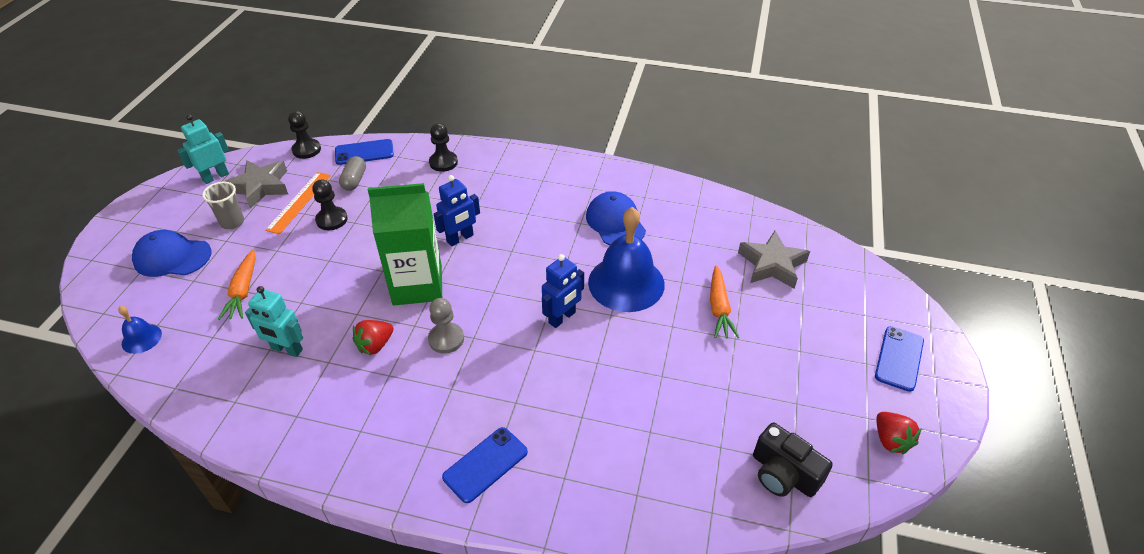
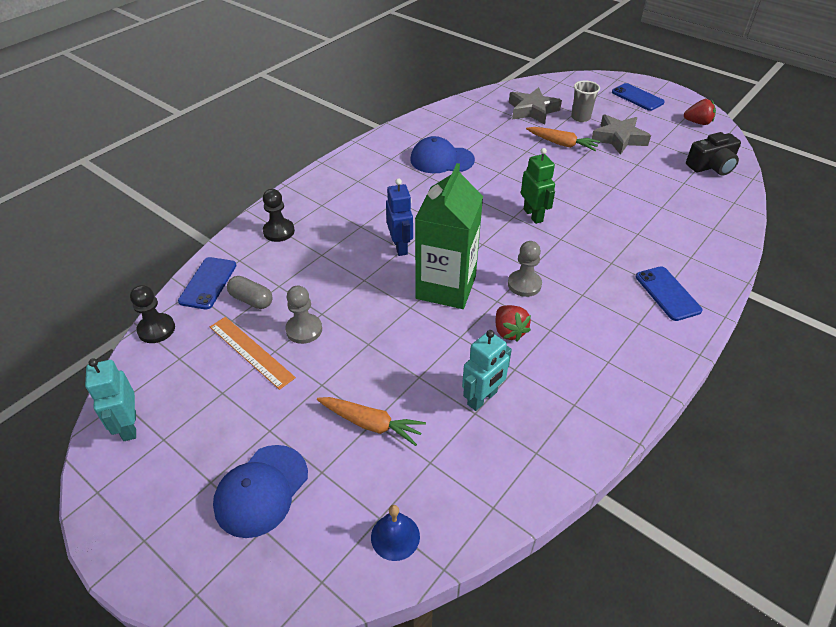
camera: 65 degrees left, 0 degrees up
grey cup [202,182,244,229] -> grey cup moved to [571,80,600,122]
grey star [224,160,288,209] -> grey star moved to [592,114,651,155]
black pawn [312,179,348,230] -> grey pawn [285,286,322,344]
blue robot [542,254,584,328] -> green robot [521,148,555,224]
blue bell [588,207,665,312] -> none

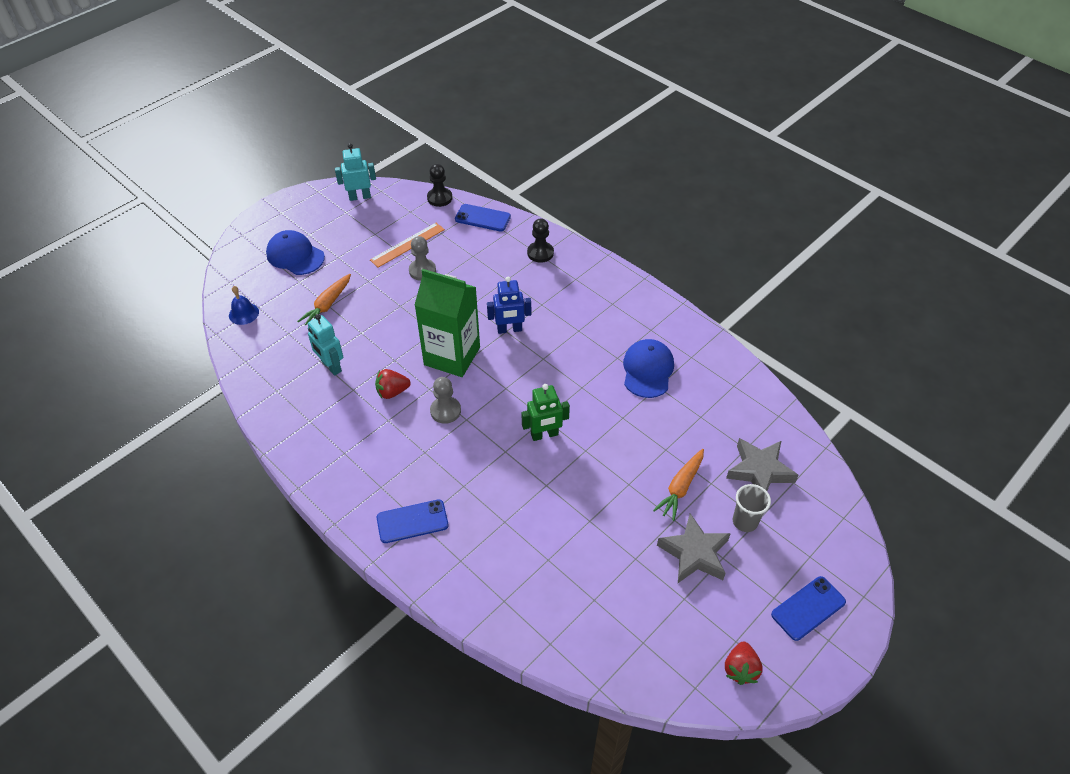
camera: 95 degrees right, 5 degrees up
grey capsule [227,276,273,309] -> none
black camera [686,132,741,176] -> none

